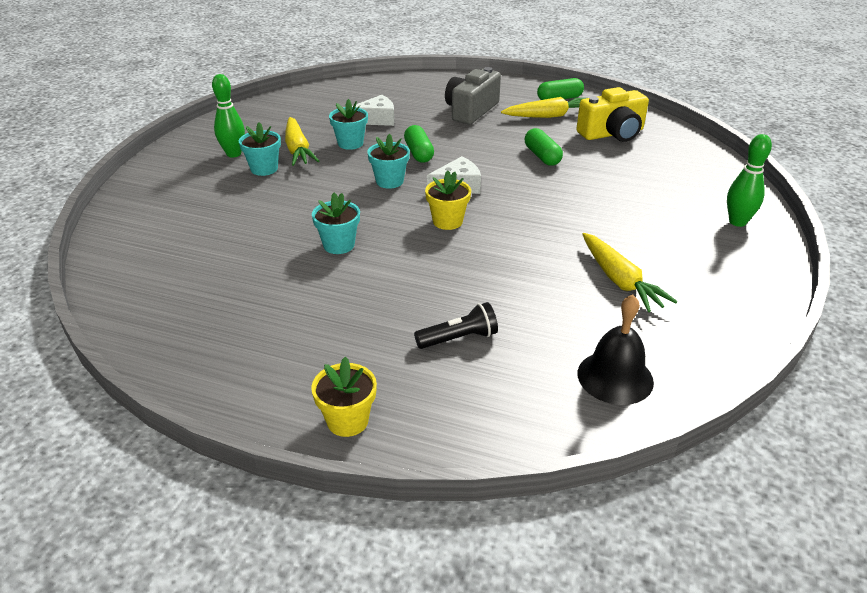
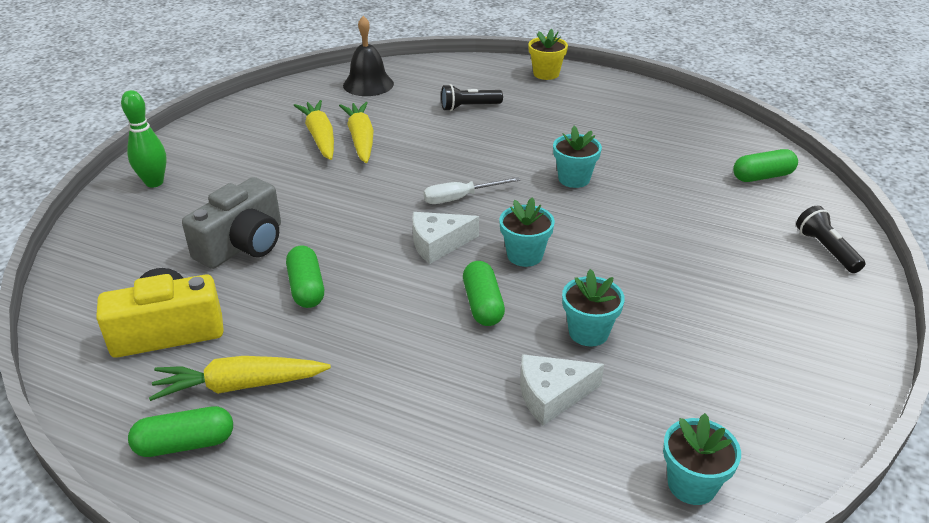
camera: 175 degrees left, 0 degrees up
green bowling pin [212,74,245,158] -> none
turquoise flower pot [239,122,281,176] -> turquoise flower pot moved to [663,413,741,505]
yellow carrot [285,117,319,166] -> yellow carrot moved to [339,102,374,163]
yellow flower pot [425,171,471,230] -> white screwdriver [423,177,520,204]
grey camera [445,67,501,124] -> grey camera moved to [182,177,281,269]
none -> green capsule [733,149,798,182]
none -> black flashlight [796,206,865,273]

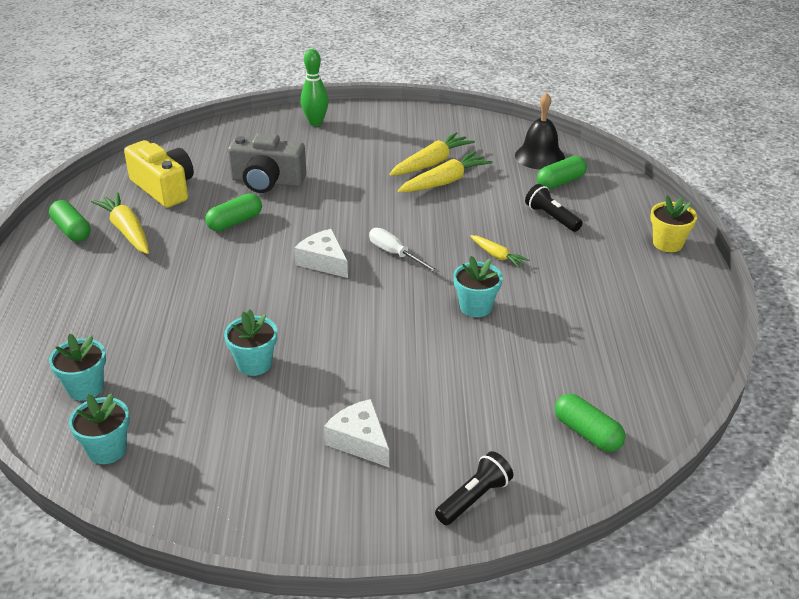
camera: 65 degrees right, 0 degrees up
green capsule [463,261,505,326] -> green capsule moved to [537,156,587,189]
turquoise flower pot [499,197,555,267] -> turquoise flower pot moved to [49,334,106,401]
white cheese [520,354,604,426] -> white cheese moved to [324,399,389,467]
none -> yellow carrot [470,235,529,268]

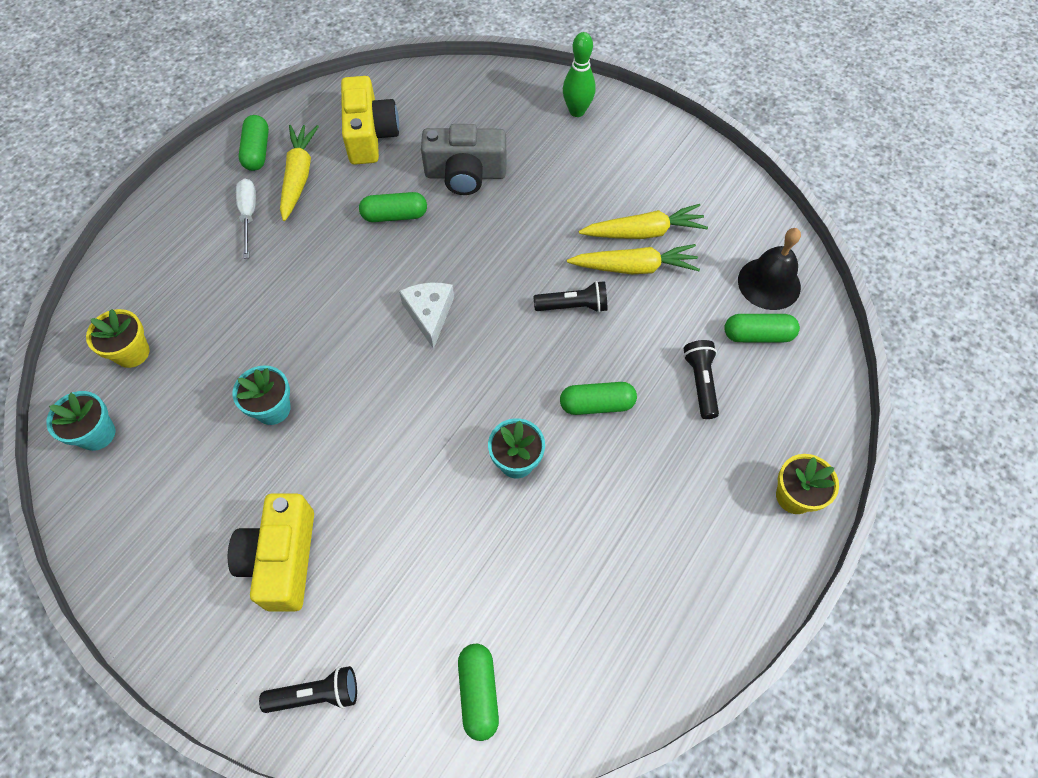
camera: 35 degrees right, 25 degrees up
turquoise flower pot [49,334,106,401] -> yellow flower pot [86,309,150,368]
grey camera [228,133,307,193] -> grey camera turned 45 degrees counterclockwise [421,124,507,195]
white cheese [324,399,389,467] -> yellow camera [228,493,314,612]
white screwdriver [369,228,439,273] -> white screwdriver moved to [236,179,256,259]
yellow carrot [470,235,529,268] -> green capsule [560,382,637,415]
none -> black flashlight [533,281,607,313]

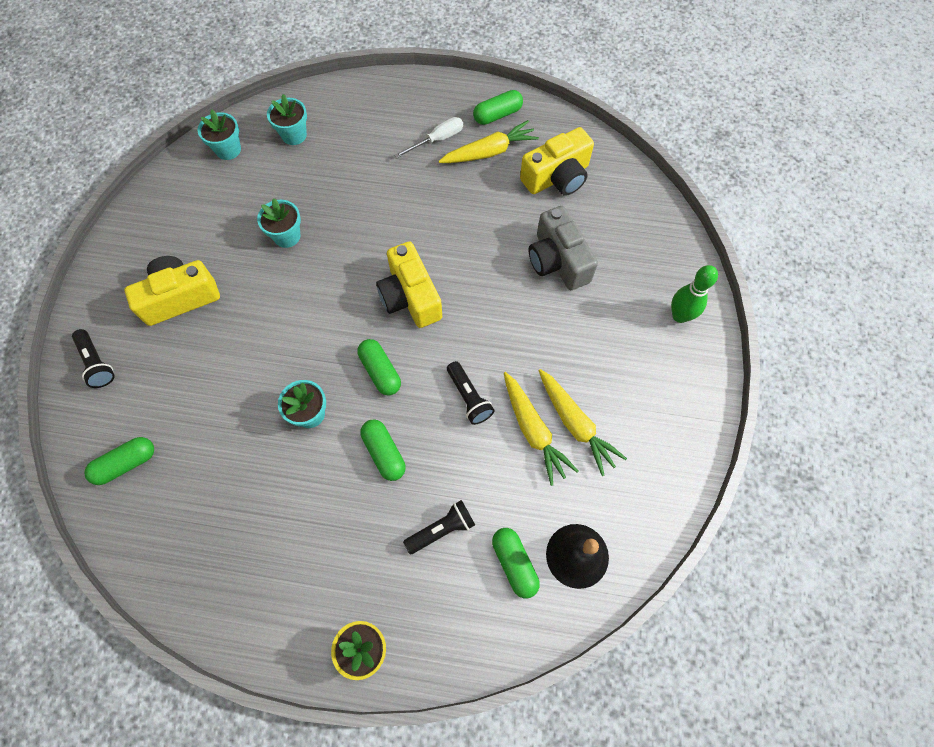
camera: 65 degrees right, 5 degrees up
yellow flower pot [86,309,150,368] -> turquoise flower pot [267,94,307,145]
green capsule [359,192,427,222] -> green capsule moved to [358,339,401,396]
white cheese [399,282,454,349] -> yellow camera [376,241,442,328]

